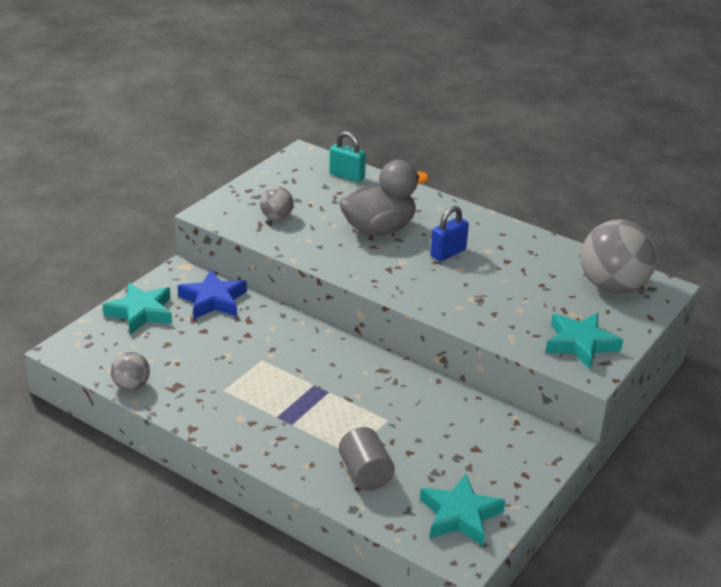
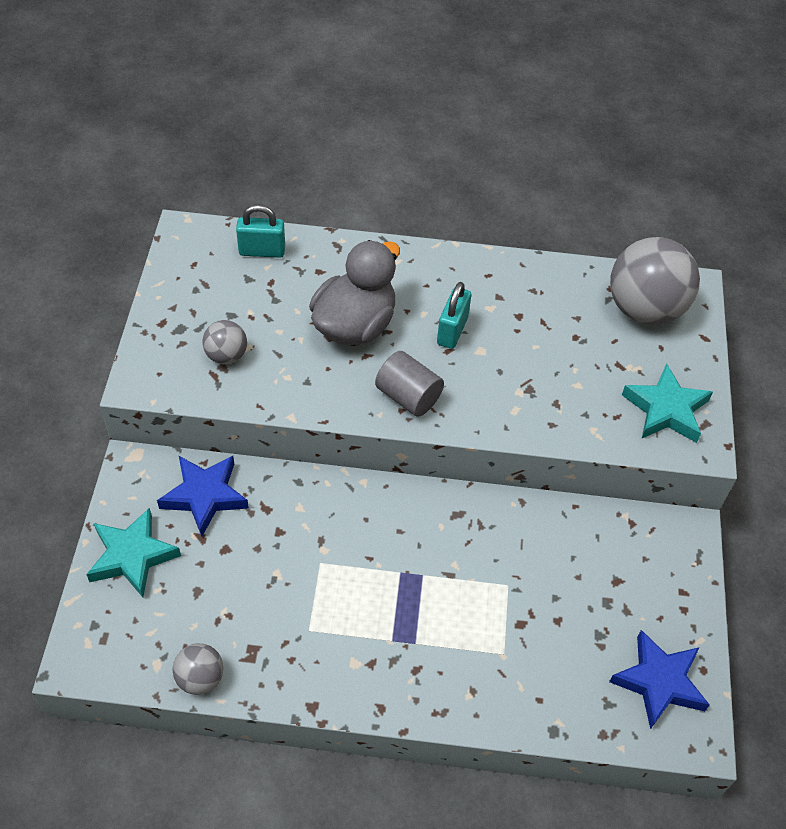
camera: 30 degrees left, 20 degrees up
grey cylinder [339,427,395,491] -> grey cylinder moved to [375,351,444,417]
turquoise star [420,474,505,546] -> blue star [609,630,710,730]
blue padlock [430,206,469,262] -> turquoise padlock [437,282,471,349]

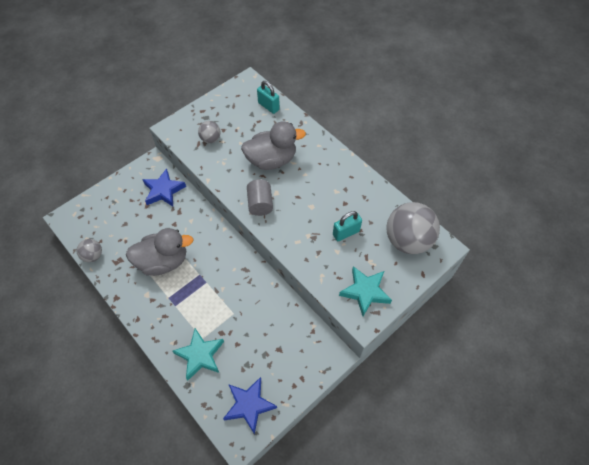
camera: 45 degrees right, 5 degrees up
turquoise star [86,508,181,597] -> turquoise star moved to [172,328,224,380]
turquoise padlock [437,282,471,349] -> turquoise padlock moved to [333,211,362,241]
none -> grey duck [126,228,194,276]

